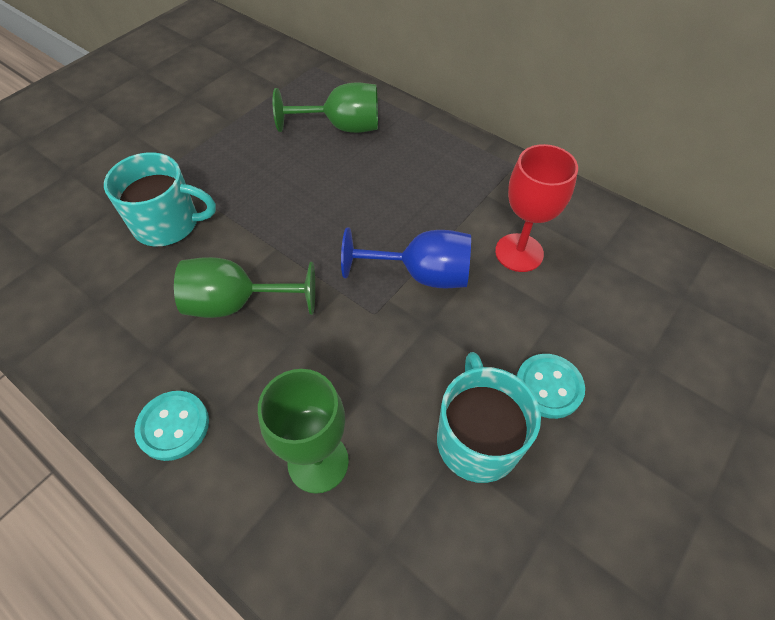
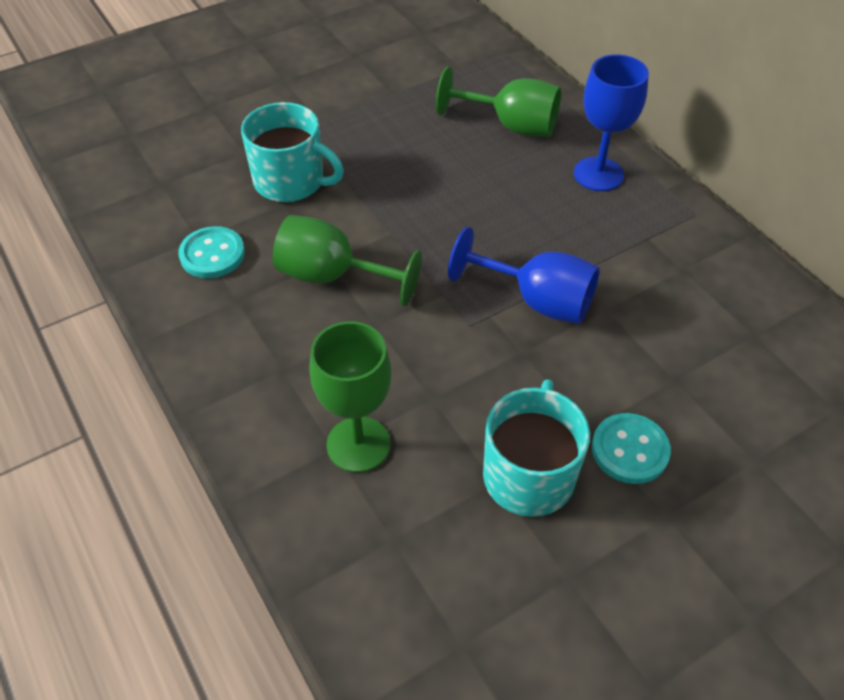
camera: 20 degrees right, 5 degrees down
turquoise button [134,391,209,461] -> turquoise button moved to [179,226,245,278]
red goblet [495,144,578,272] -> none
none -> blue goblet [574,54,649,191]

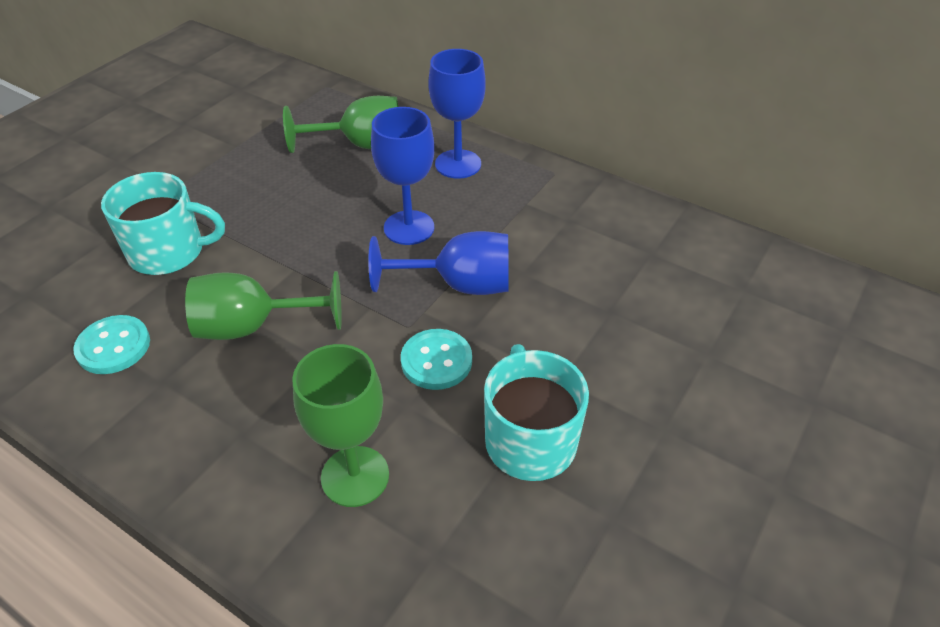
camera: 25 degrees left, 5 degrees down
turquoise button [592,413,671,484] -> turquoise button moved to [401,329,472,390]
none -> blue goblet [371,107,435,245]

